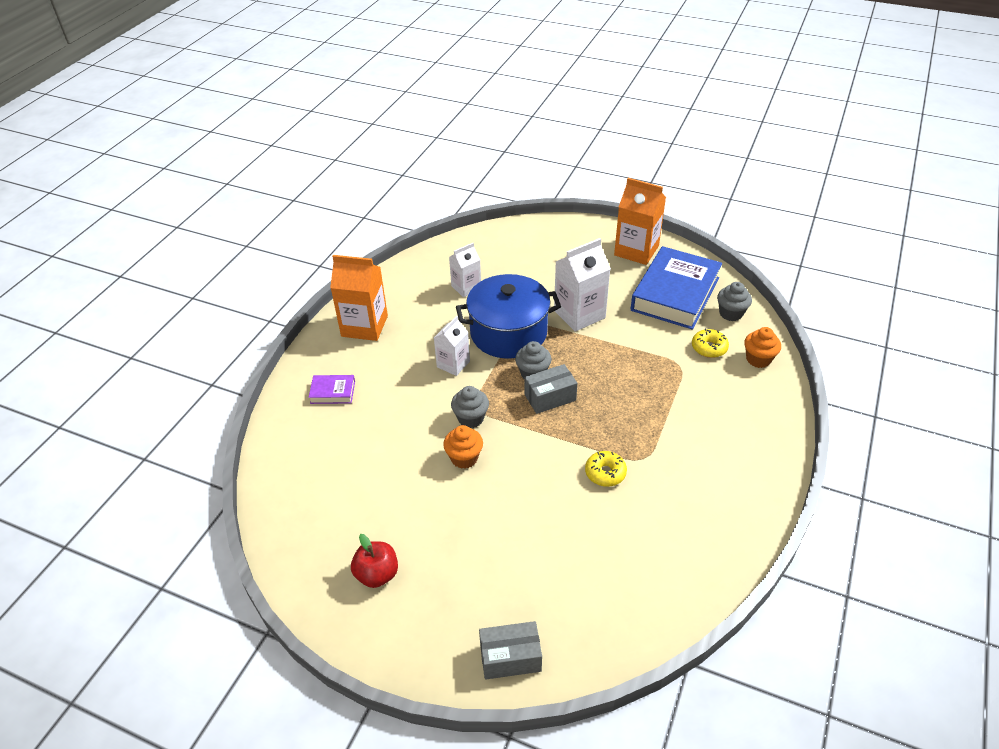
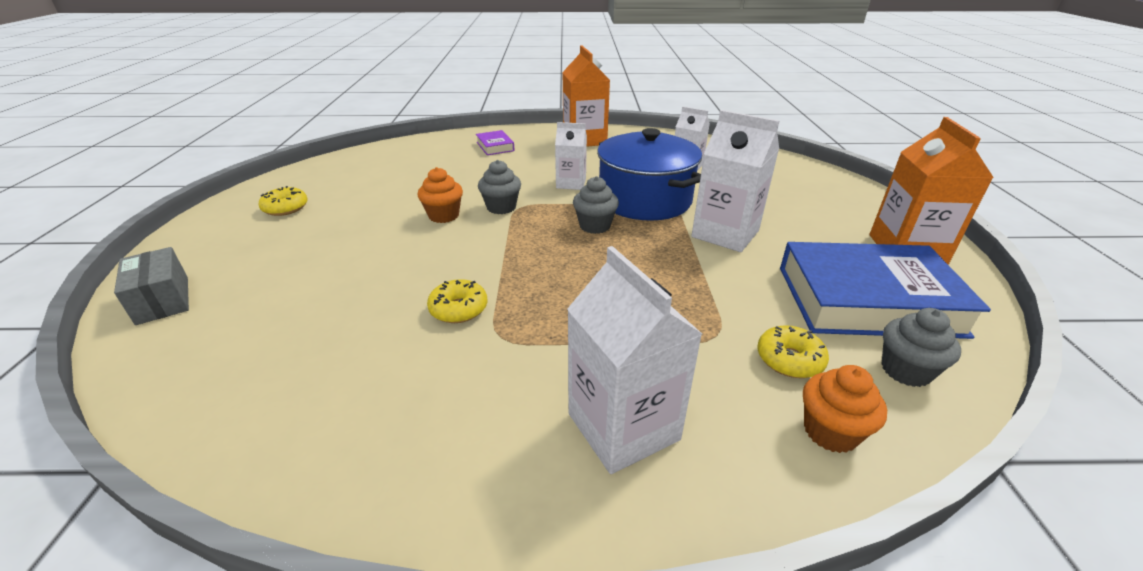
camera: 65 degrees right, 10 degrees down
red apple [351,534,398,588] -> yellow donut [258,186,308,216]
grey box [524,364,577,414] -> none
none -> white carton [567,246,702,474]

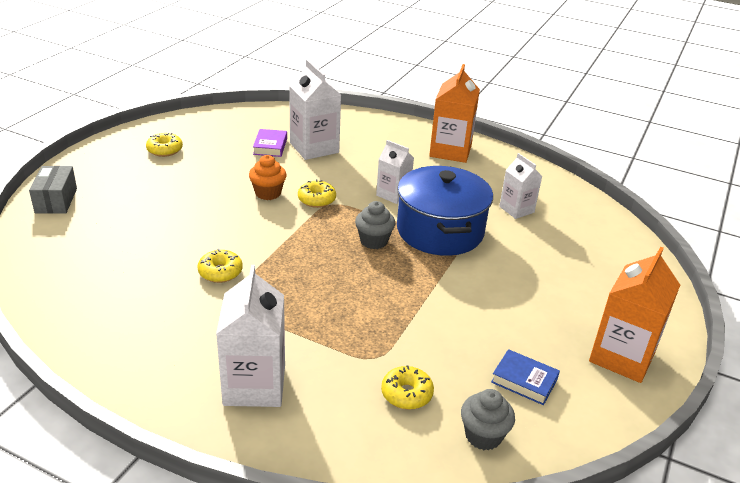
camera: 25 degrees right, 0 degrees up
purple book [476,130,515,155] -> purple book moved to [253,129,287,157]
grey cupcake [478,160,521,214] -> yellow donut [298,180,336,208]
white carton [692,110,779,252] -> white carton moved to [289,59,341,160]
blue book [780,242,991,339] -> blue book [491,349,560,405], size x0.43
orange cupcake [803,365,887,453] -> none

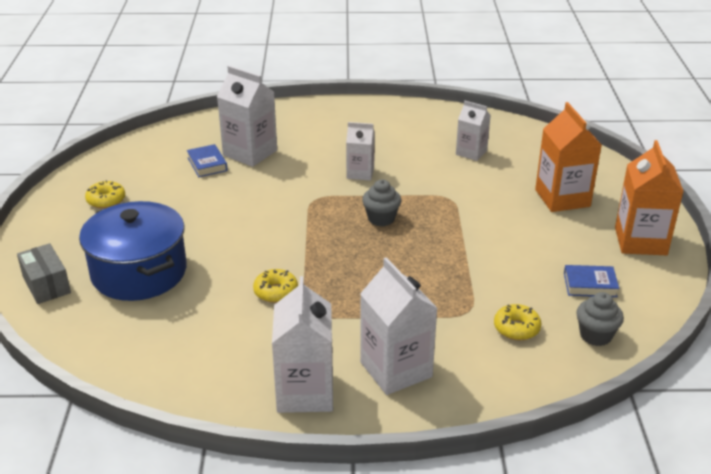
camera: 25 degrees left, 0 degrees up
orange cupcake [249,155,286,200] -> none
purple book [253,129,287,157] -> blue book [187,144,228,177]
yellow donut [298,180,336,208] -> none
blue pot [397,166,493,256] -> blue pot moved to [79,201,187,301]
orange carton [429,64,480,163] -> orange carton moved to [535,102,602,212]
none -> white carton [272,276,333,413]

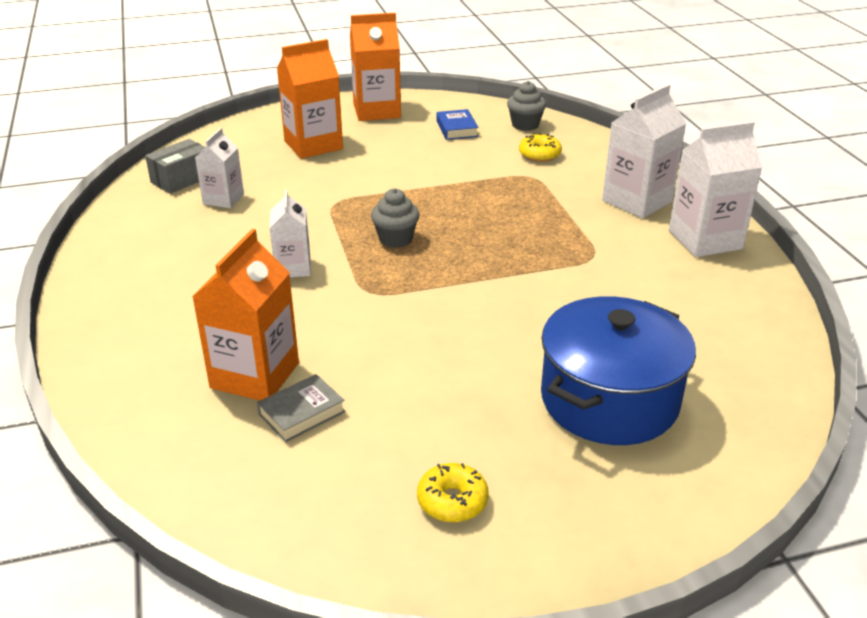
camera: 105 degrees left, 0 degrees up
grey box [17,243,71,304] -> grey box moved to [145,139,205,194]
blue book [187,144,228,177] -> grey book [257,374,345,442]
white carton [217,65,277,167] -> orange carton [192,229,299,401]
yellow donut [253,269,298,303] -> none

